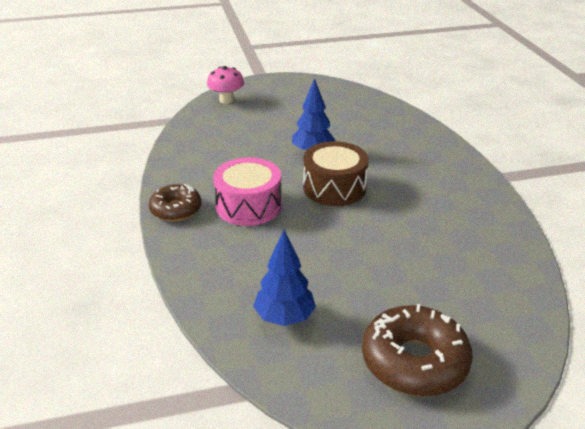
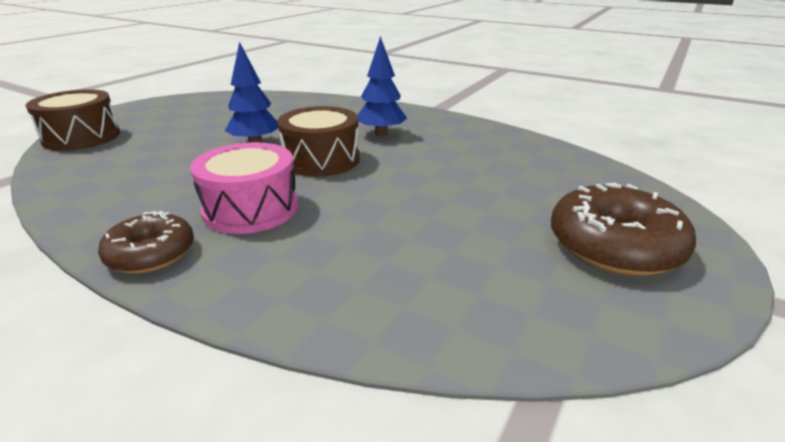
camera: 45 degrees left, 5 degrees down
pink mushroom [207,66,244,104] -> brown drum [26,89,120,151]
blue tree [253,230,316,326] -> blue tree moved to [358,36,407,136]

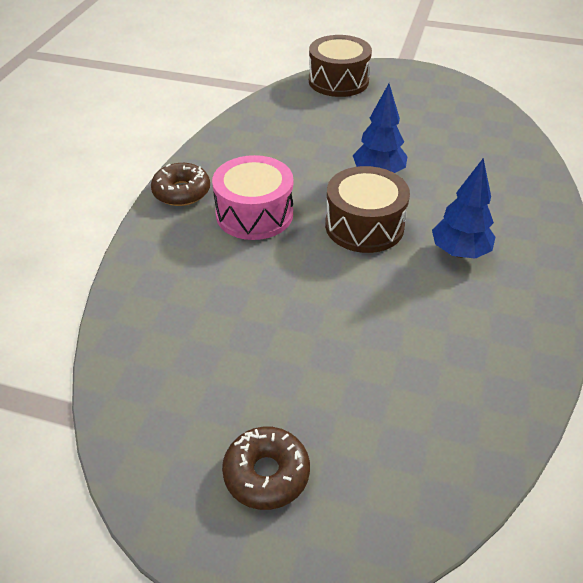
camera: 75 degrees right, 15 degrees up
brown donut [551,183,696,276] -> brown donut [222,427,310,510], size x0.64

